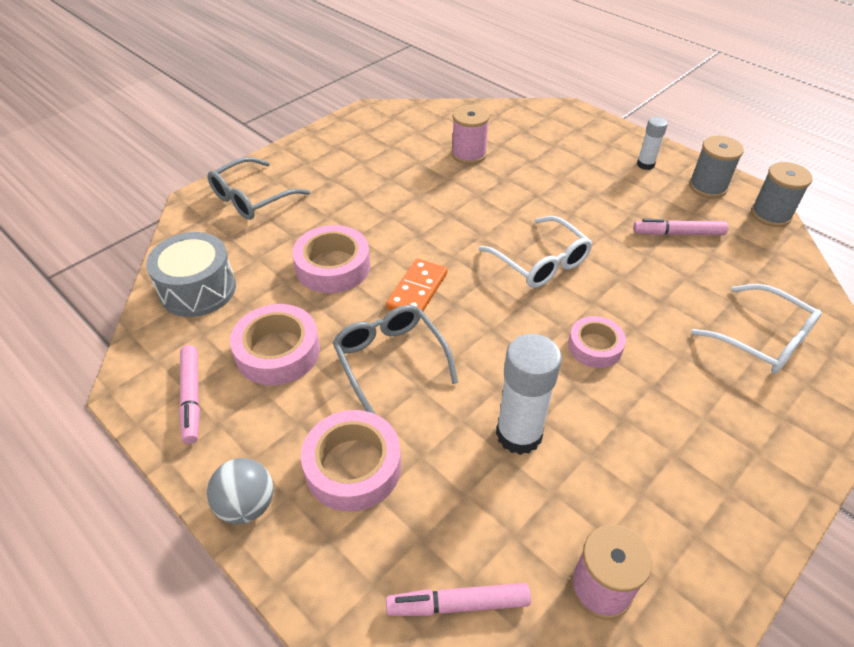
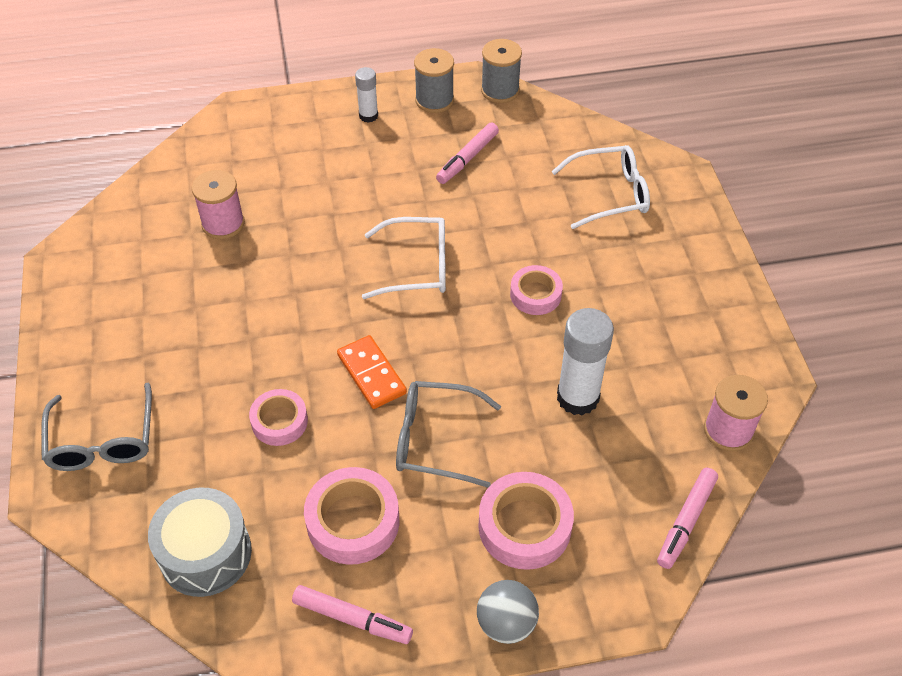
camera: 55 degrees left, 5 degrees up
pink tape [292,225,370,293] -> pink tape [249,389,308,446], size x0.64

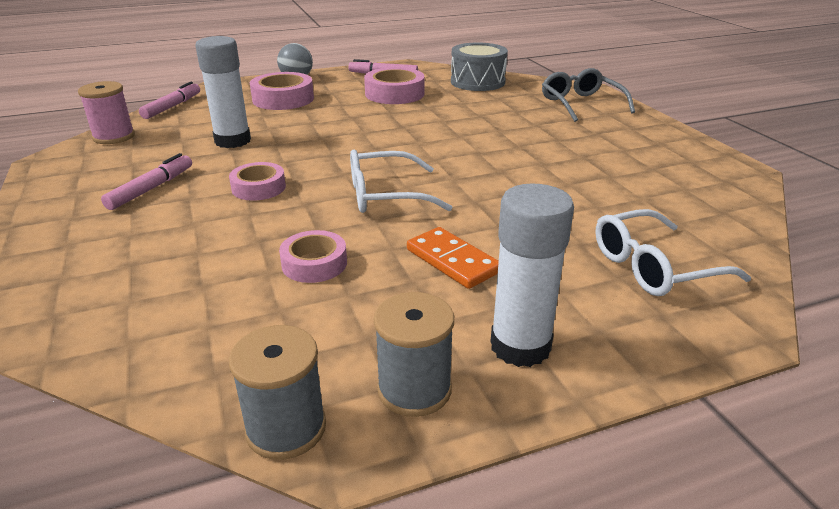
camera: 170 degrees right, 20 degrees down
pink spool [192,170,245,239] -> none
pink tape [249,389,308,446] -> pink tape moved to [279,230,347,283]
orange domino [337,335,407,409] -> orange domino moved to [407,227,499,289]
white glue stick [355,67,378,123] -> white glue stick [490,183,574,367], size x1.80
grey glasses [396,381,501,488] -> none
pink marker [436,123,499,184] -> pink marker moved to [101,153,192,210]
white glasses [552,145,650,229] -> white glasses moved to [595,209,751,296]

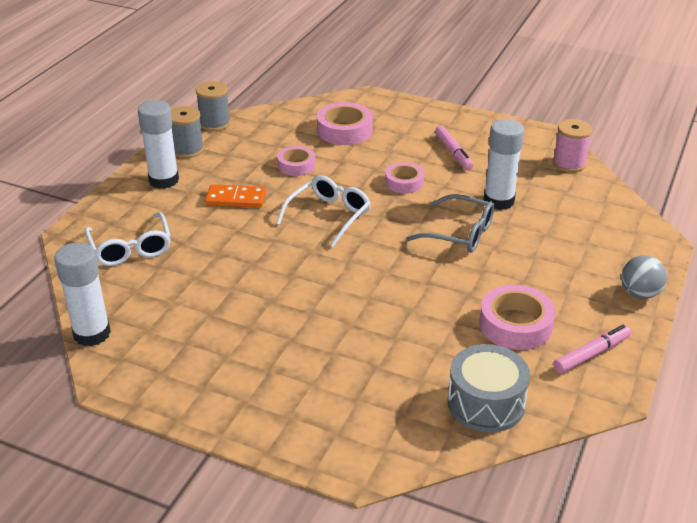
camera: 135 degrees right, 5 degrees up
pink marker [139,82,200,119] -> none
pink tape [250,72,314,110] -> pink tape moved to [317,102,373,145]
grey glasses [542,68,635,122] -> grey glasses moved to [406,194,495,253]
white glasses [595,209,751,296] -> white glasses turned 135 degrees clockwise [85,212,171,266]
none -> white glue stick [54,242,111,346]

